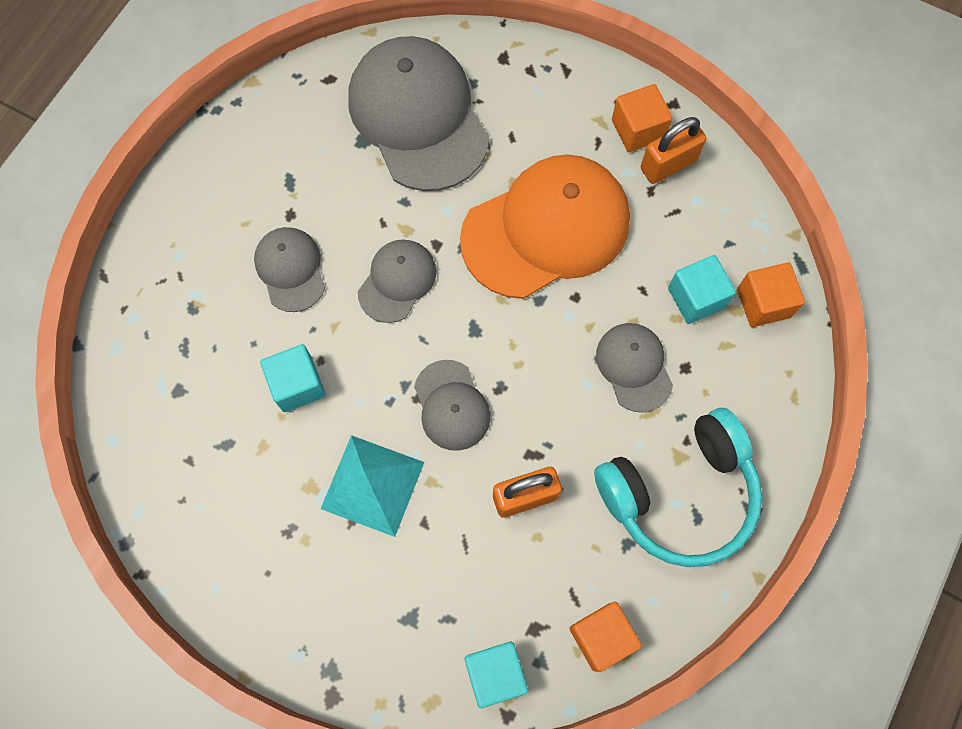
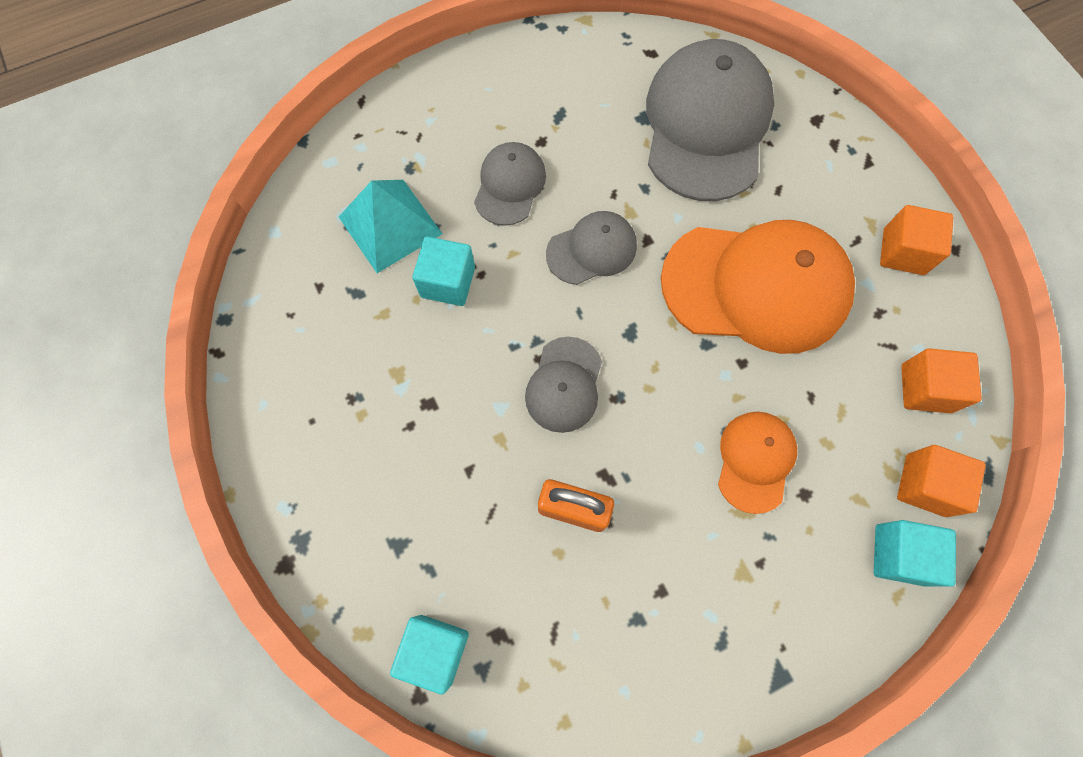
camera: 35 degrees right, 0 degrees up
turquoise pyramid [321,435,424,537] -> turquoise pyramid moved to [339,180,443,273]
orange cube [569,602,642,672] -> orange cube moved to [901,348,982,413]
turquoise headphones [594,408,762,567] -> none
grey cap [596,323,673,413] -> orange cap [718,412,797,514]
orange padlock [641,117,706,184] -> none
turquoise cube [668,255,736,324] -> turquoise cube moved to [874,520,956,587]

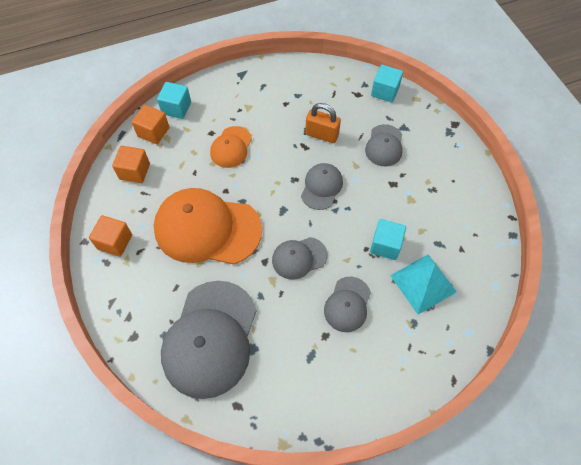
camera: 175 degrees left, 10 degrees down
none -> grey cap [365,124,402,166]

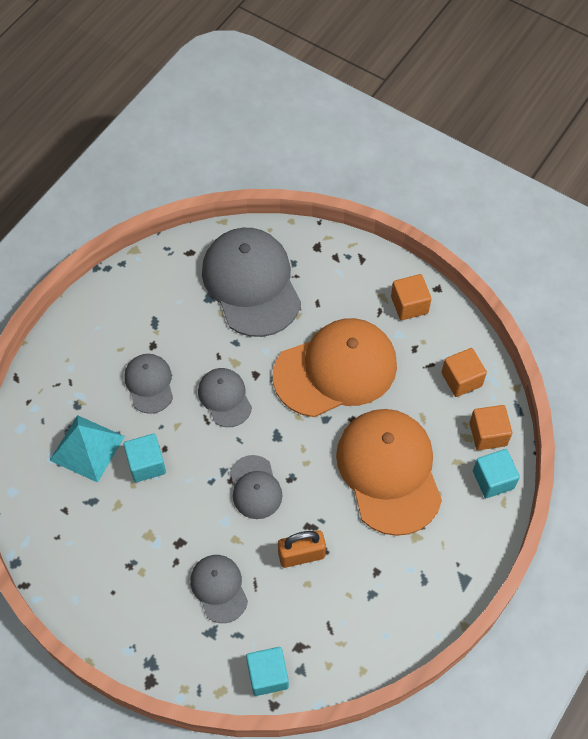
camera: 145 degrees right, 0 degrees up
orange cap [210,126,252,168] -> orange cap [336,409,442,536], size x1.97
grey cap [272,237,327,280] -> grey cap turned 60 degrees counterclockwise [198,368,252,427]

